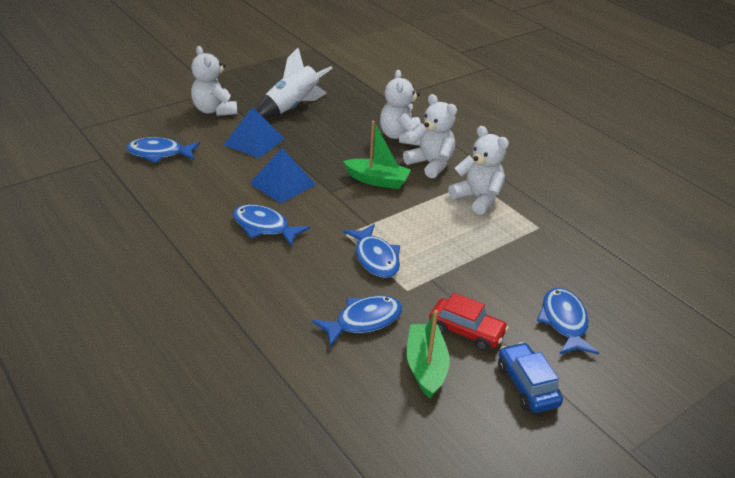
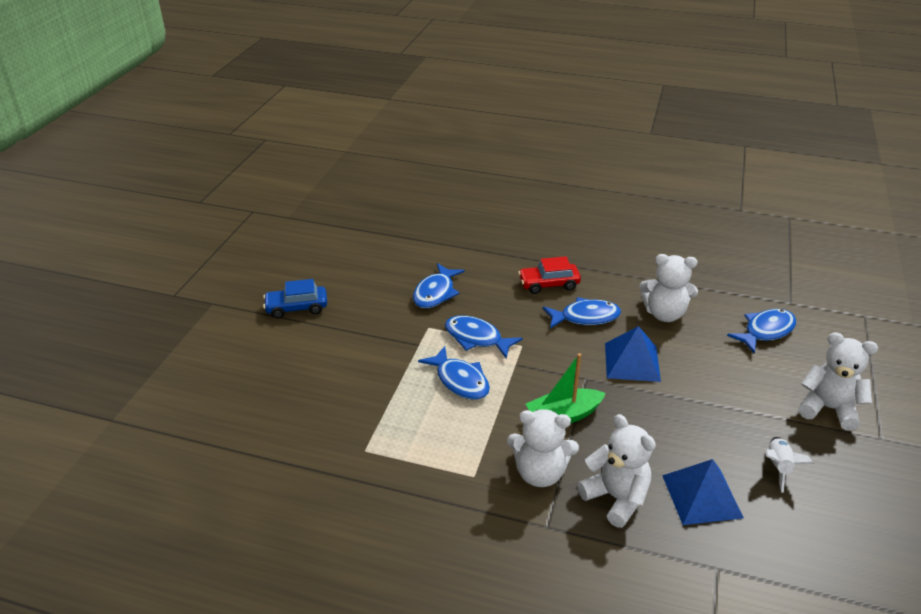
camera: 145 degrees right, 0 degrees up
blue pyramid [224,107,285,158] -> blue pyramid moved to [662,459,744,525]
white rocket [256,47,332,119] -> white rocket [766,437,813,493], size x0.54
green boat [407,310,450,399] -> none
red car [429,293,509,351] -> red car moved to [518,256,581,294]
white teddy bear [448,126,509,215] -> white teddy bear moved to [639,254,698,322]
blue car [498,342,563,413] -> blue car turned 135 degrees clockwise [263,279,327,319]
blue fish [537,288,599,355] -> blue fish moved to [418,346,490,399]

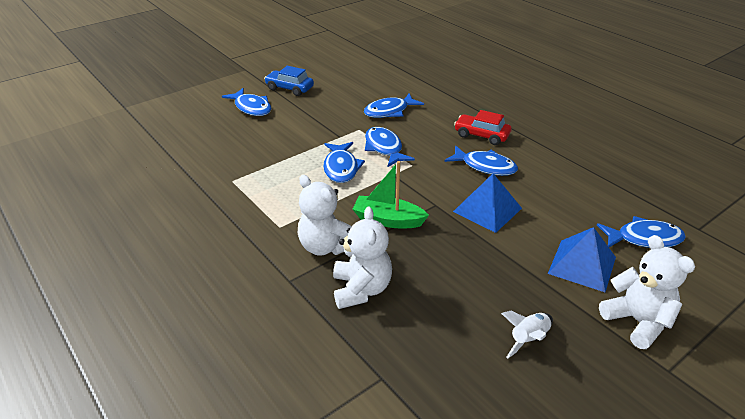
camera: 35 degrees right, 0 degrees up
white teddy bear [639,254,698,322] -> none
blue pyramid [662,459,744,525] -> blue pyramid moved to [548,227,616,292]
none -> blue fish [222,88,271,116]

